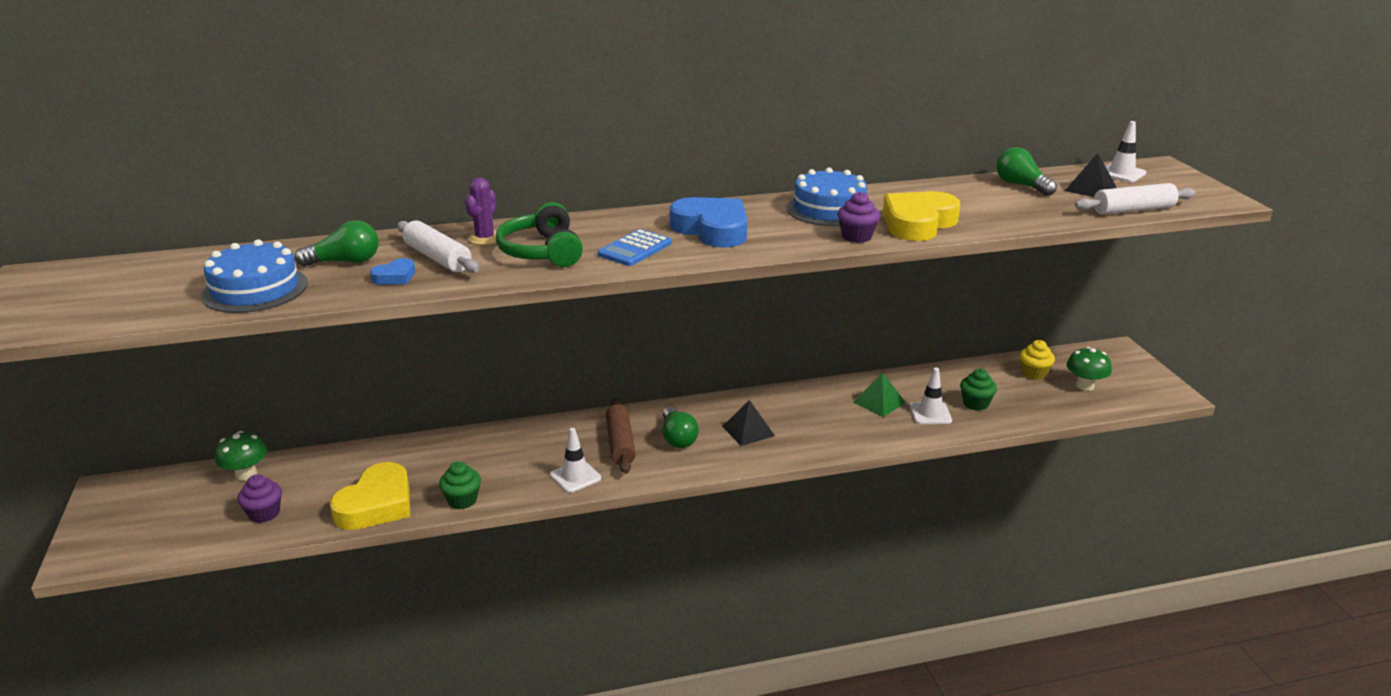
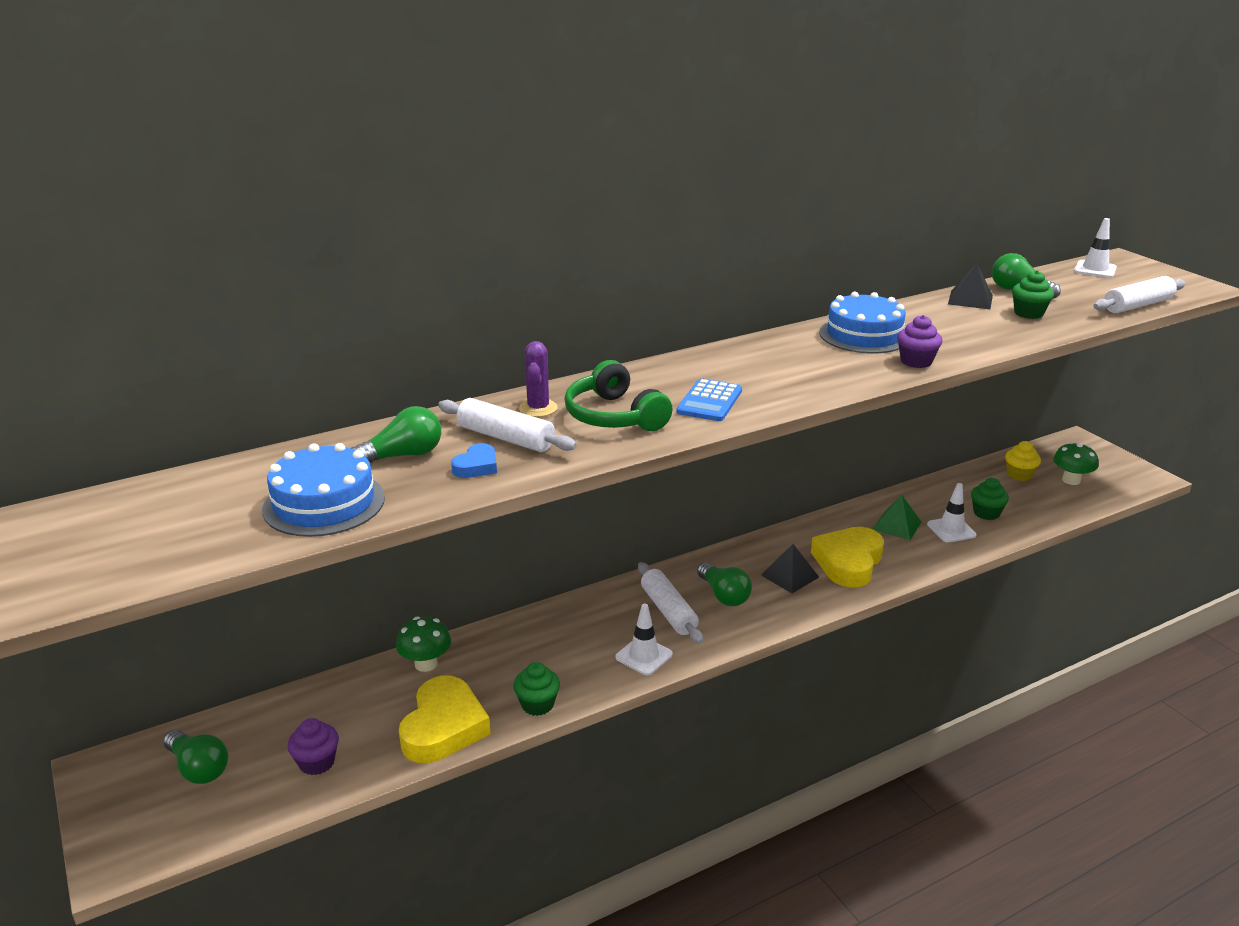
camera: 15 degrees left, 0 degrees up
green mushroom [215,431,267,481] -> green mushroom moved to [396,617,451,672]
brown rolling pin [606,398,636,474] -> white rolling pin [638,562,703,644]
blue heart [670,197,747,248] -> none
yellow heart [883,191,960,241] -> yellow heart moved to [811,527,884,588]
black pyramid [1065,153,1117,197] -> black pyramid moved to [948,263,993,309]
none -> green light bulb [164,730,228,784]
none -> green cupcake [1012,270,1054,319]

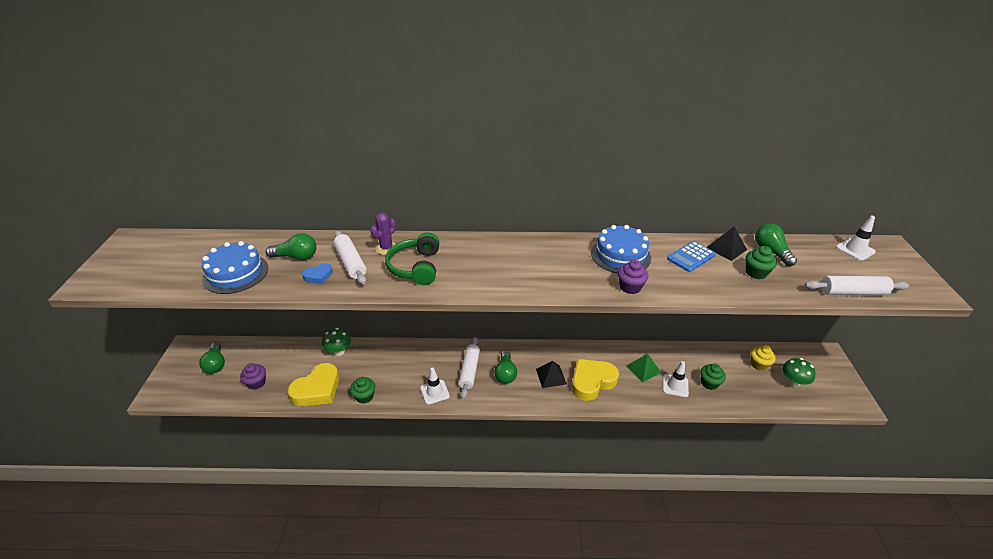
camera: 30 degrees right, 10 degrees up
blue calculator [676,379,742,421] -> blue calculator moved to [667,241,716,272]

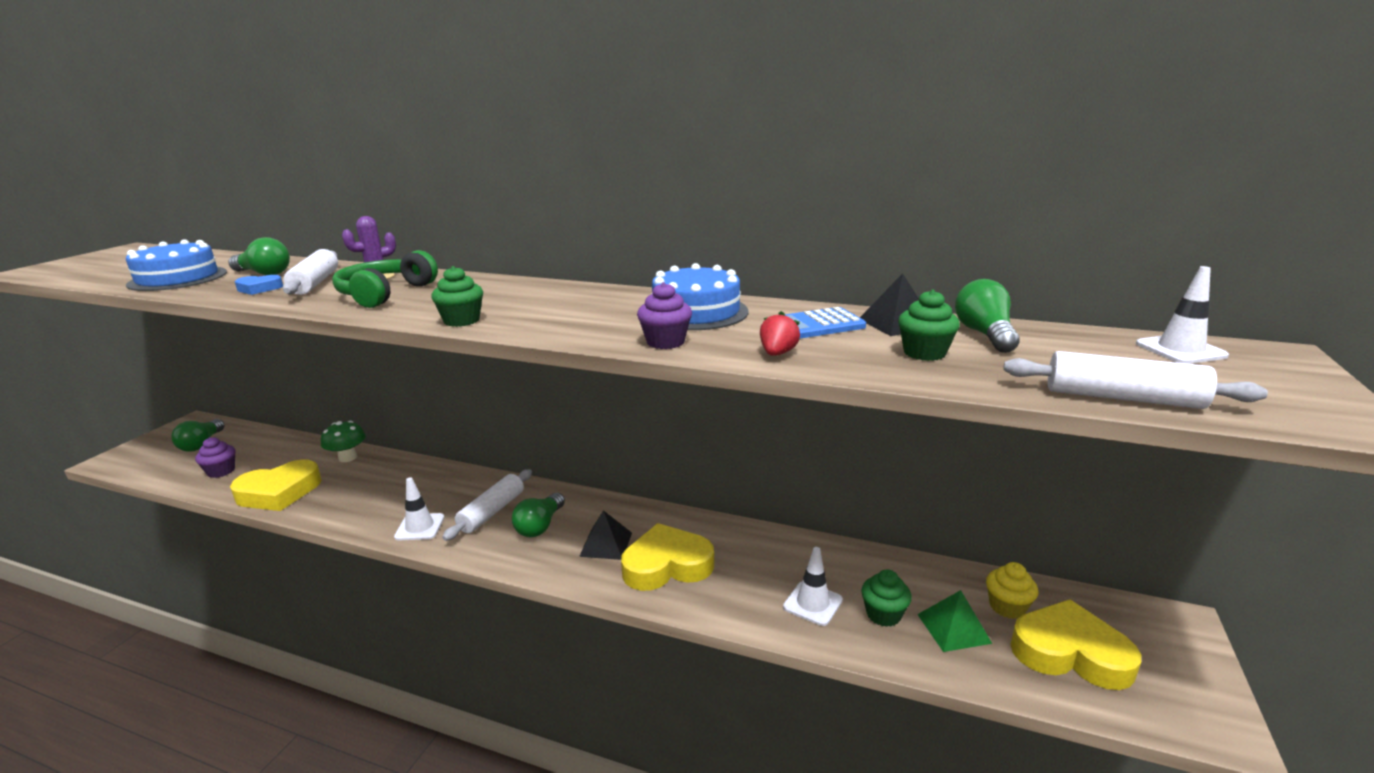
camera: 20 degrees right, 15 degrees down
green cupcake [350,377,375,404] -> green cupcake moved to [431,266,483,327]
green pyramid [627,354,661,382] -> green pyramid moved to [917,590,992,652]
green mushroom [782,358,816,387] -> yellow heart [1010,599,1141,690]
none -> red strawberry [760,311,800,356]

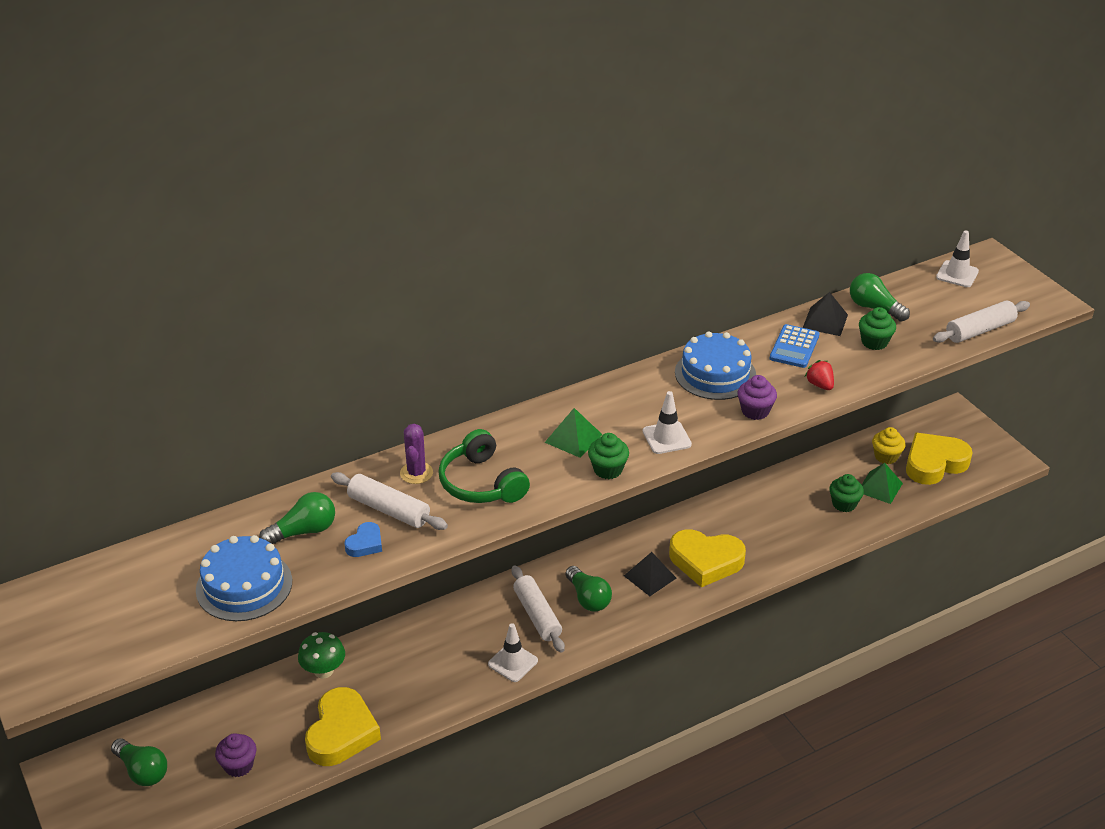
camera: 50 degrees left, 15 degrees up
yellow heart [621,523,714,591] -> yellow heart turned 105 degrees counterclockwise [669,529,746,587]
white traffic cone [783,547,843,626] -> white traffic cone moved to [643,391,692,454]
none -> green pyramid [545,408,603,458]

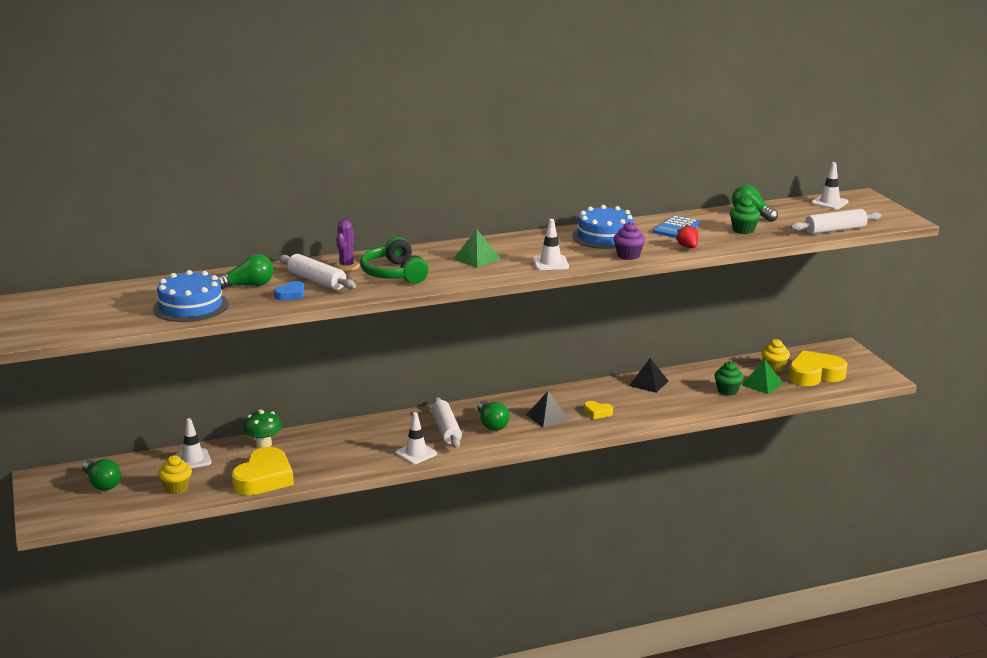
camera: 10 degrees right, 15 degrees down
purple cupcake [215,733,256,777] -> yellow cupcake [158,455,192,494]
green cupcake [588,433,629,479] -> none
yellow heart [669,529,746,587] -> yellow heart [584,401,613,419], size x0.47
black pyramid [803,292,848,336] -> black pyramid moved to [629,358,668,393]
none -> white traffic cone [175,418,212,468]

